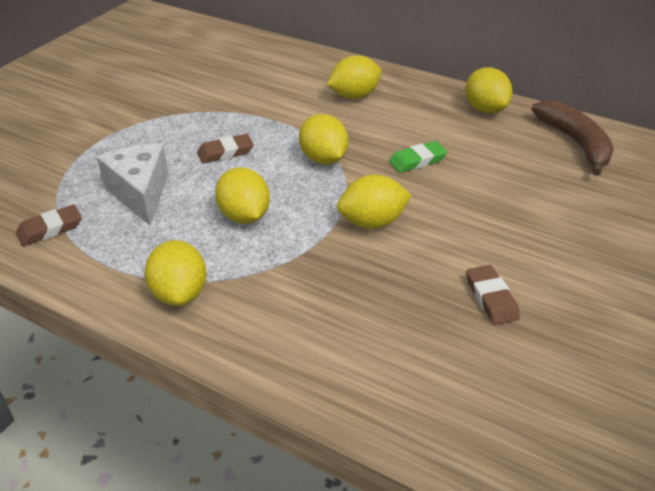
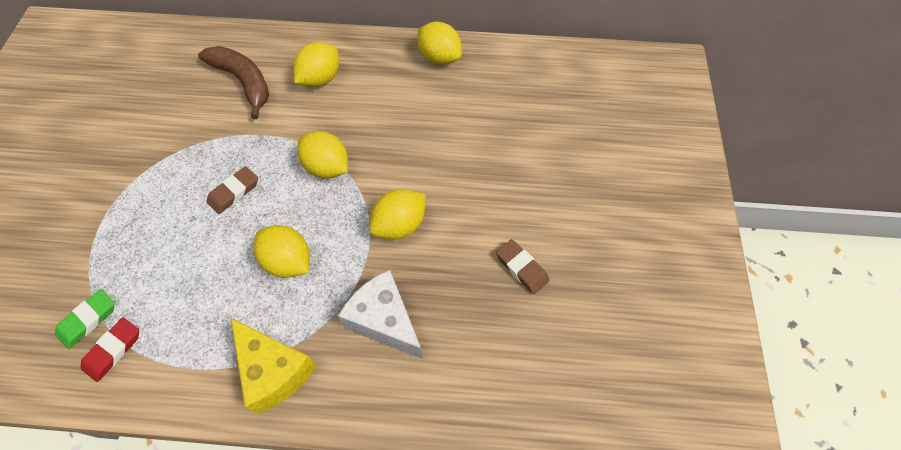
camera: 25 degrees left, 20 degrees up
brown eraser [16,205,82,246] -> red eraser [81,317,139,382]
white cheese [97,144,169,226] -> white cheese moved to [338,270,423,359]
yellow lemon [145,240,207,306] -> yellow cheese [231,318,317,414]
green eraser [389,141,447,173] -> green eraser moved to [55,289,114,349]
brown banana [532,100,614,176] -> brown banana moved to [198,46,269,119]

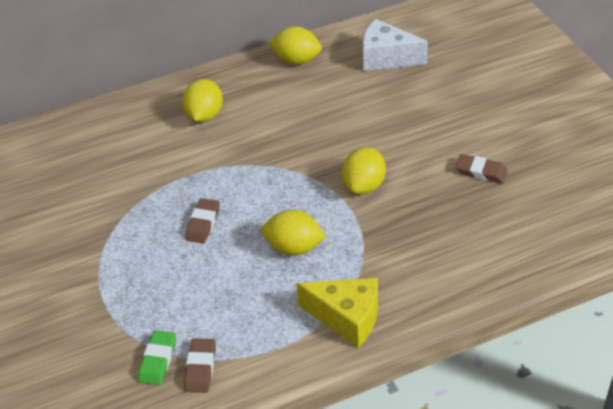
camera: 25 degrees left, 15 degrees down
red eraser [81,317,139,382] -> brown eraser [184,338,216,393]
brown banana [198,46,269,119] -> none
yellow lemon [297,131,348,179] -> none
white cheese [338,270,423,359] -> white cheese moved to [363,19,428,71]

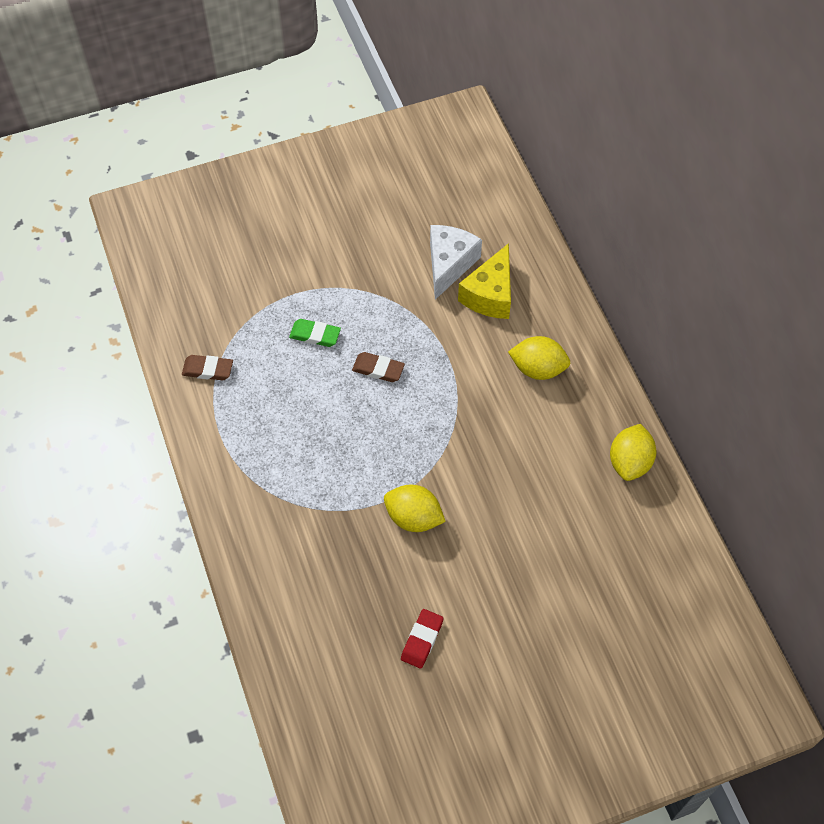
camera: 90 degrees right, 15 degrees up
green eraser [138,330,176,385] -> green eraser moved to [289,319,341,347]
yellow lemon [261,210,327,256] -> none
yellow cheese [296,278,378,348] -> yellow cheese moved to [458,243,511,319]
white cheese [363,19,428,71] -> white cheese moved to [430,225,482,300]
brown eraser [455,154,508,183] -> red eraser [401,609,444,669]

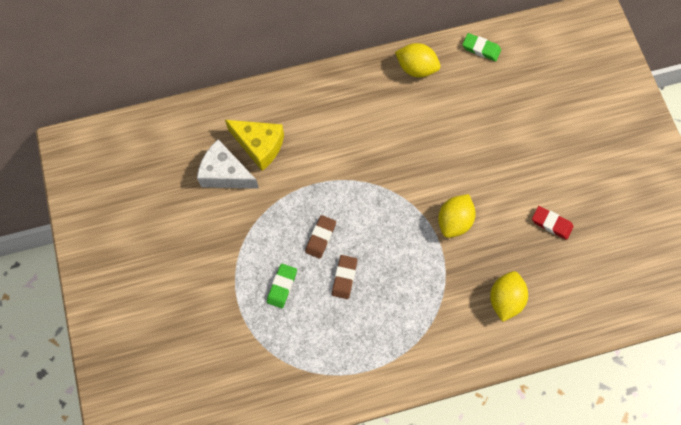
camera: 85 degrees left, 10 degrees up
brown eraser [182,355,233,380] -> brown eraser moved to [332,255,357,299]
yellow lemon [508,336,571,380] -> yellow lemon moved to [490,271,528,322]
none -> green eraser [462,33,501,61]

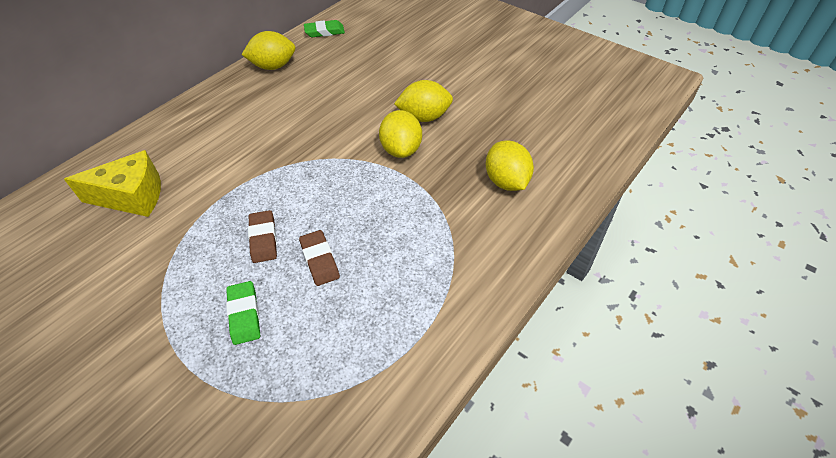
camera: 35 degrees left, 20 degrees down
white cheese [197,140,259,189] -> none
red eraser [532,206,574,240] -> none
none -> yellow lemon [394,80,453,122]

